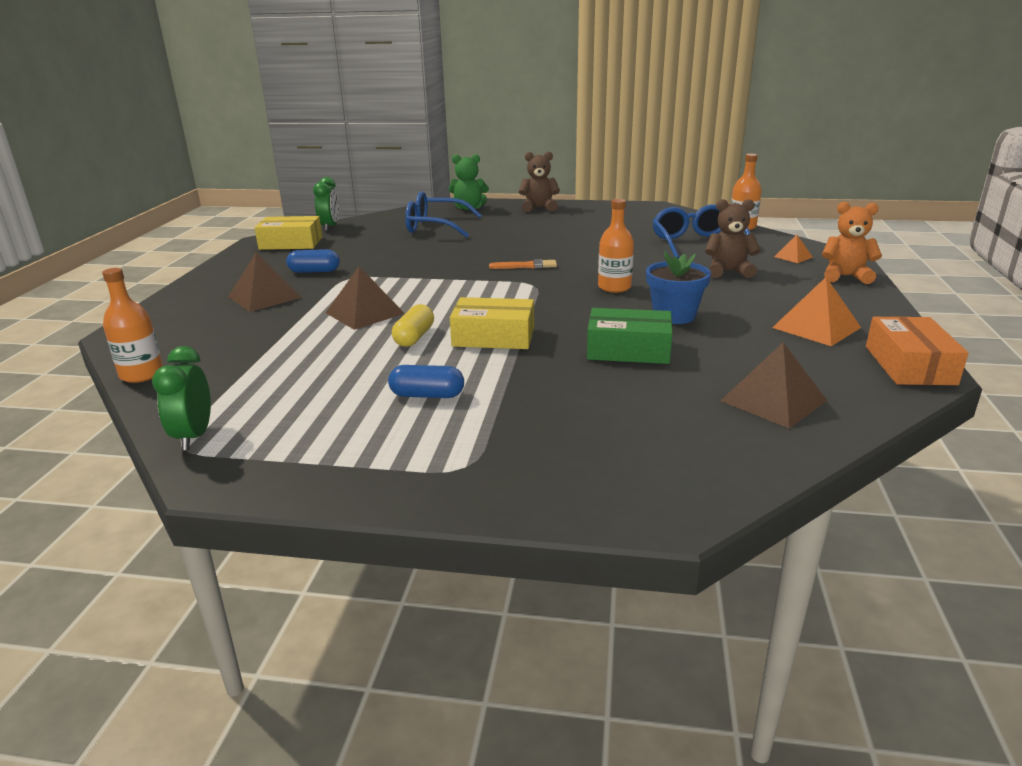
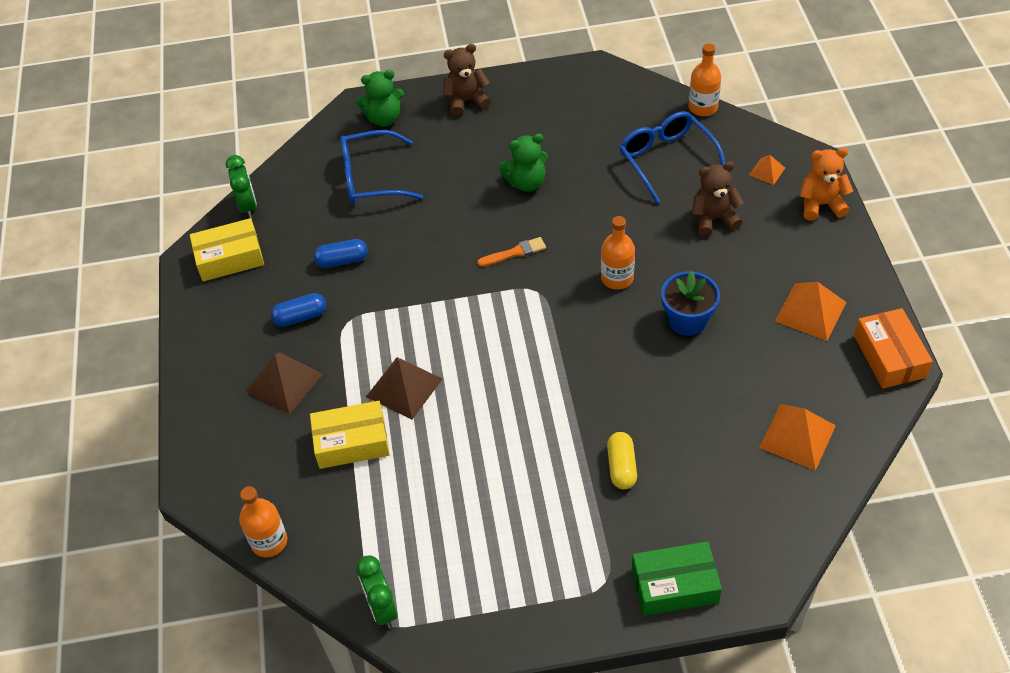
camera: 15 degrees left, 25 degrees up
blue capsule [388,365,464,398] -> blue capsule moved to [313,239,368,268]
yellow capsule [392,304,434,347] -> yellow capsule moved to [607,432,637,489]
yellow box [450,297,534,349] -> yellow box moved to [310,401,390,469]
green box [587,308,673,364] -> green box moved to [632,541,722,616]
brown pyramid [720,342,827,429] -> orange pyramid [759,404,836,471]
none -> green teddy bear [499,134,548,192]

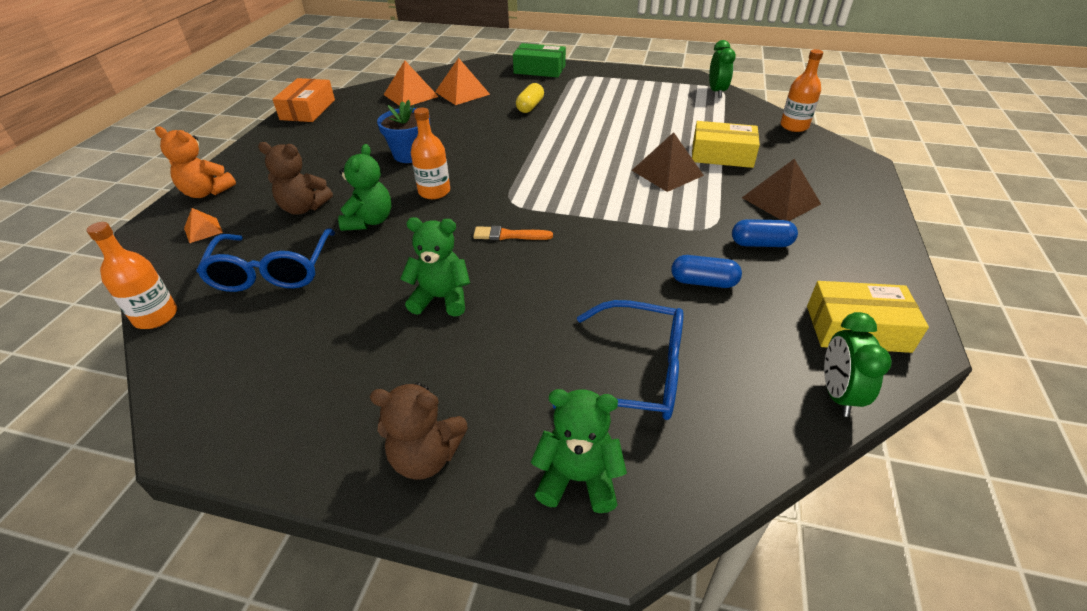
camera: 160 degrees left, 10 degrees down
orange pyramid [775,282,847,341] -> orange pyramid moved to [435,58,490,105]
none -> green teddy bear [338,144,391,231]

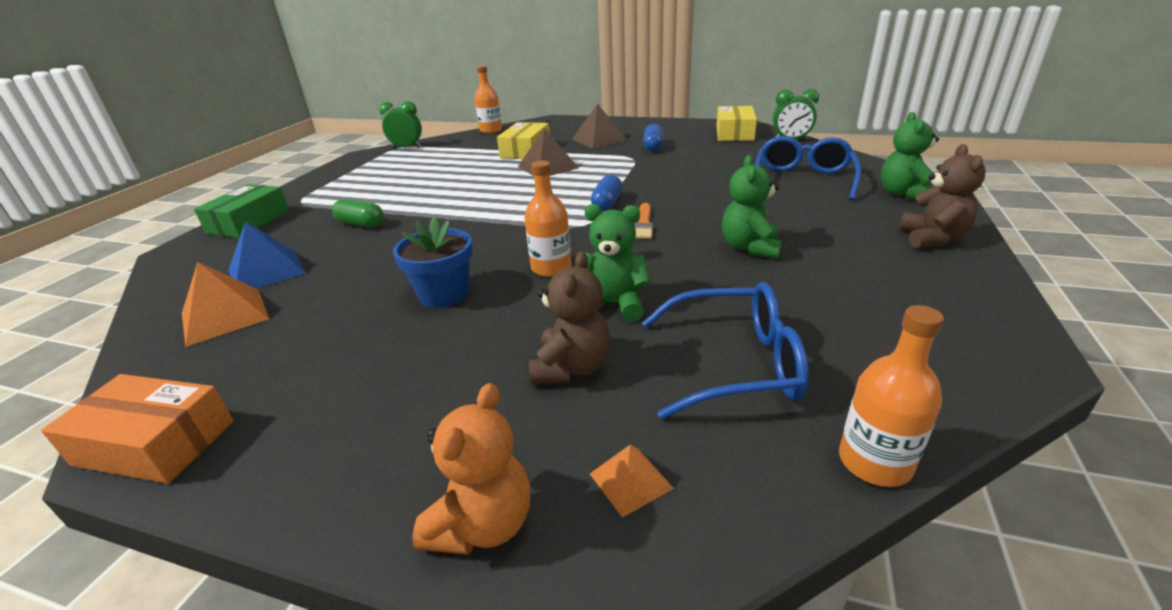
camera: 85 degrees left, 10 degrees down
orange pyramid [435,58,490,105] -> blue pyramid [229,221,306,288]
yellow capsule [516,83,544,113] -> green capsule [332,199,384,227]
blue capsule [671,255,742,288] -> blue capsule moved to [591,175,622,211]

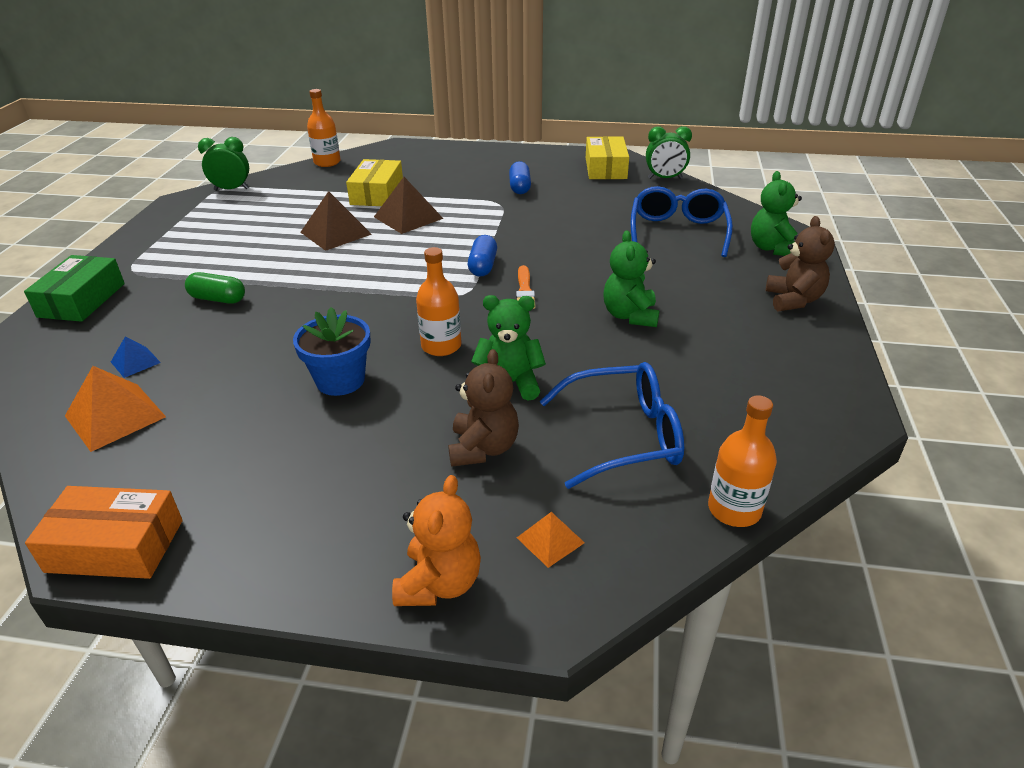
camera: 10 degrees left, 5 degrees up
blue pyramid [229,221,306,288] -> blue pyramid [111,336,161,378], size x0.55
brown pyramid [572,104,627,149] -> brown pyramid moved to [300,191,372,251]

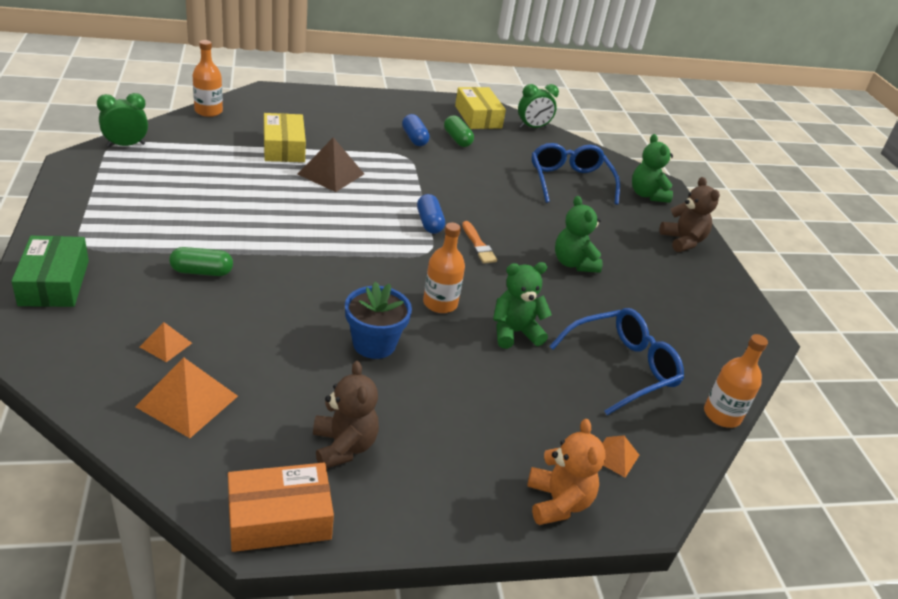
camera: 25 degrees left, 0 degrees up
blue pyramid [111,336,161,378] -> orange pyramid [140,322,192,362]
brown pyramid [300,191,372,251] -> none
brown teddy bear [448,349,519,467] -> brown teddy bear moved to [313,361,379,469]
none -> green capsule [444,115,474,147]

